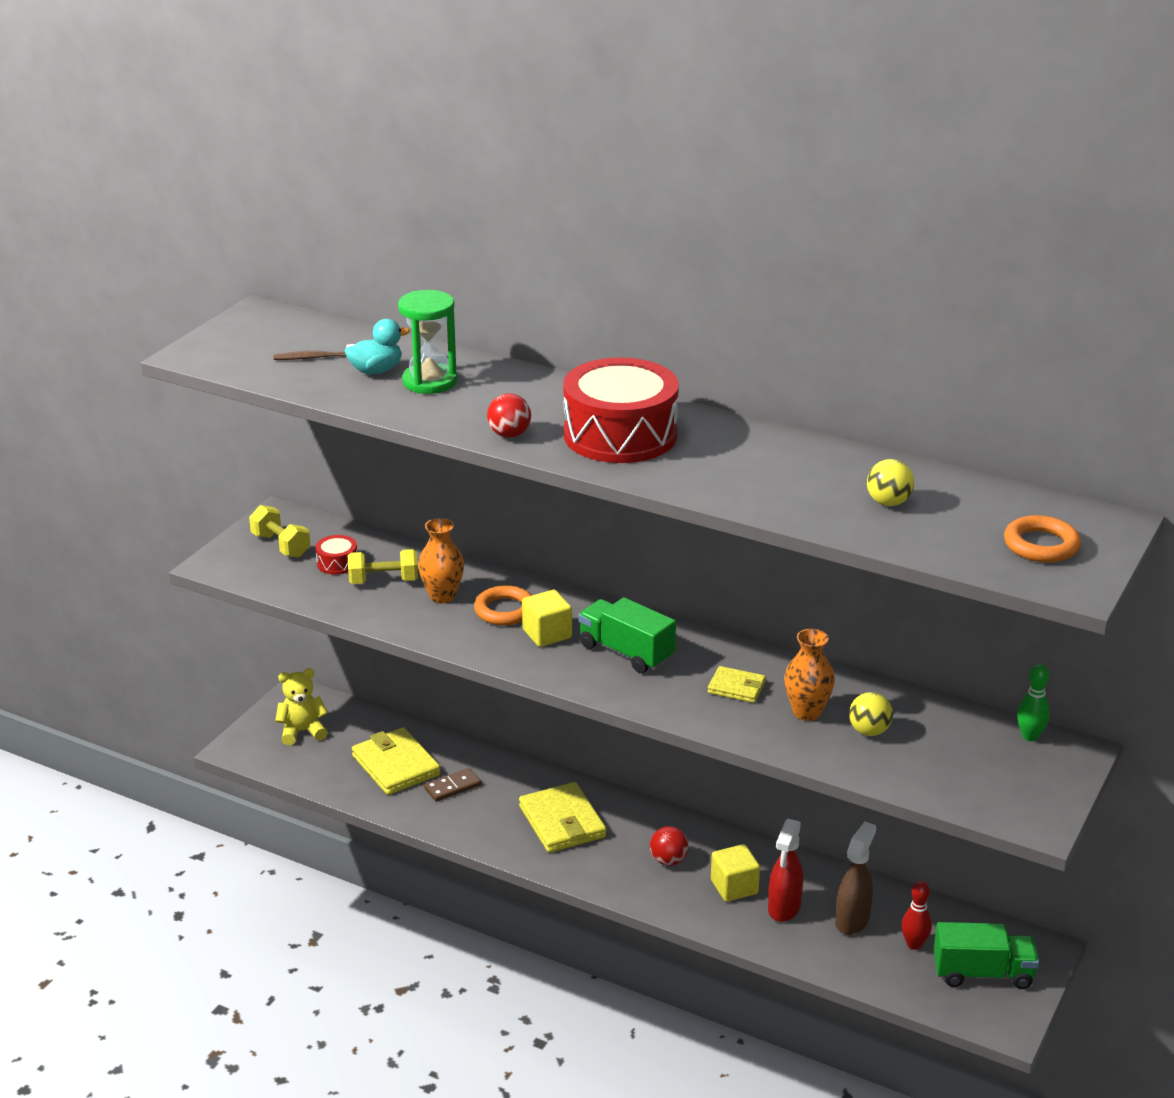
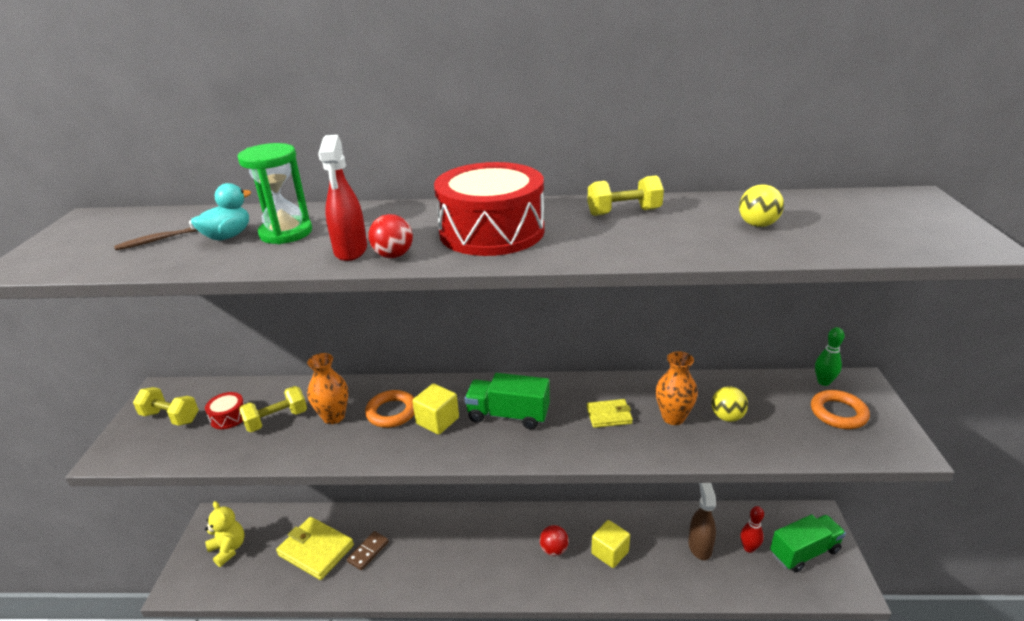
camera: 25 degrees left, 0 degrees up
yellow teddy bear [275,668,328,745] -> yellow teddy bear turned 90 degrees clockwise [205,501,244,567]
yellow wallet [519,782,606,853] -> none
red spray bottle [768,819,803,922] -> red spray bottle moved to [318,135,367,261]
orange ring [1004,515,1081,563] -> orange ring moved to [811,390,870,429]
none -> yellow dumbbell [588,175,664,216]

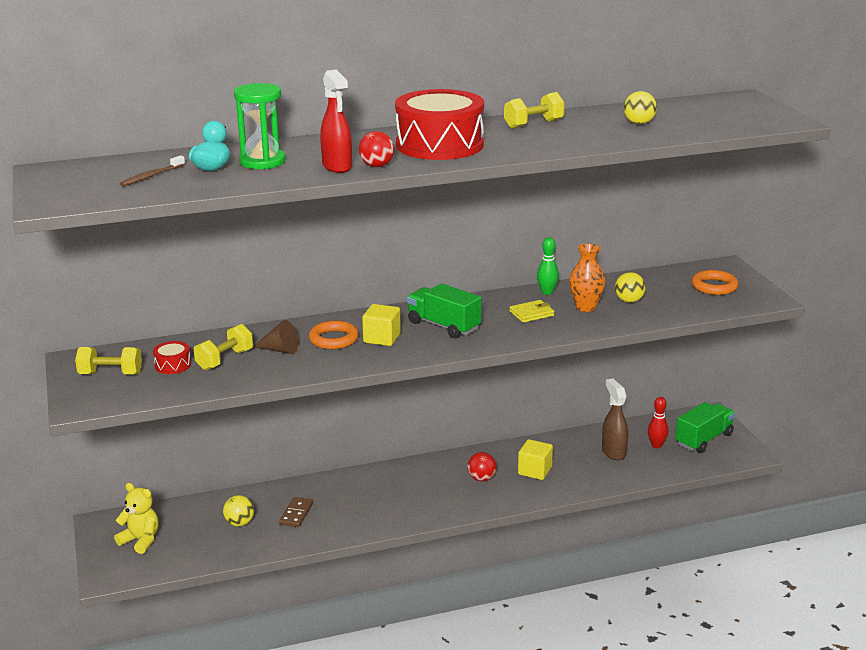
camera: 20 degrees left, 5 degrees down
yellow wallet [276,517,354,580] -> yellow ball [223,495,254,526]
orange vase [307,353,348,424] -> brown cone [253,320,298,354]
green truck [465,373,550,429] -> green truck turned 45 degrees clockwise [407,283,481,338]
green bowling pin [815,327,844,386] -> green bowling pin moved to [537,237,559,295]

